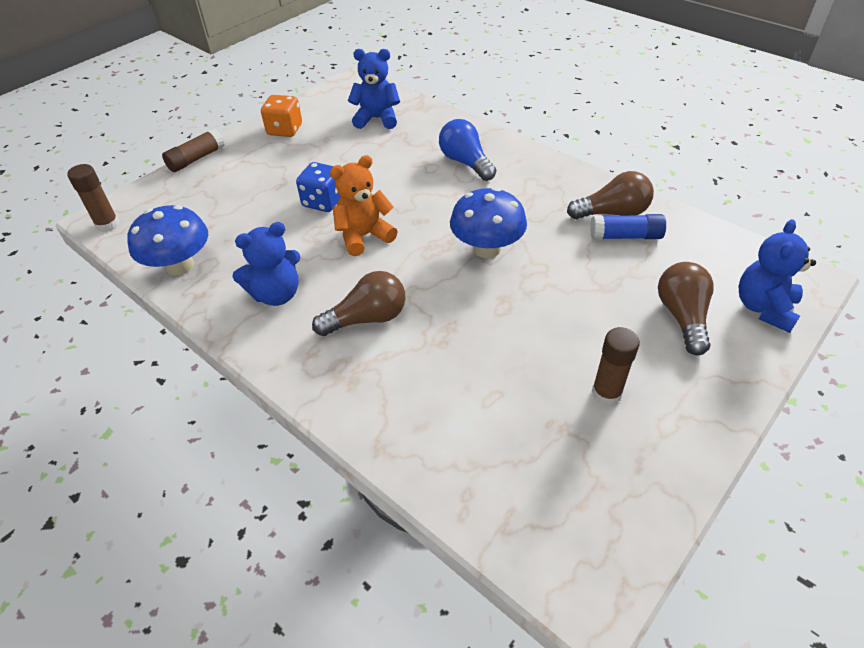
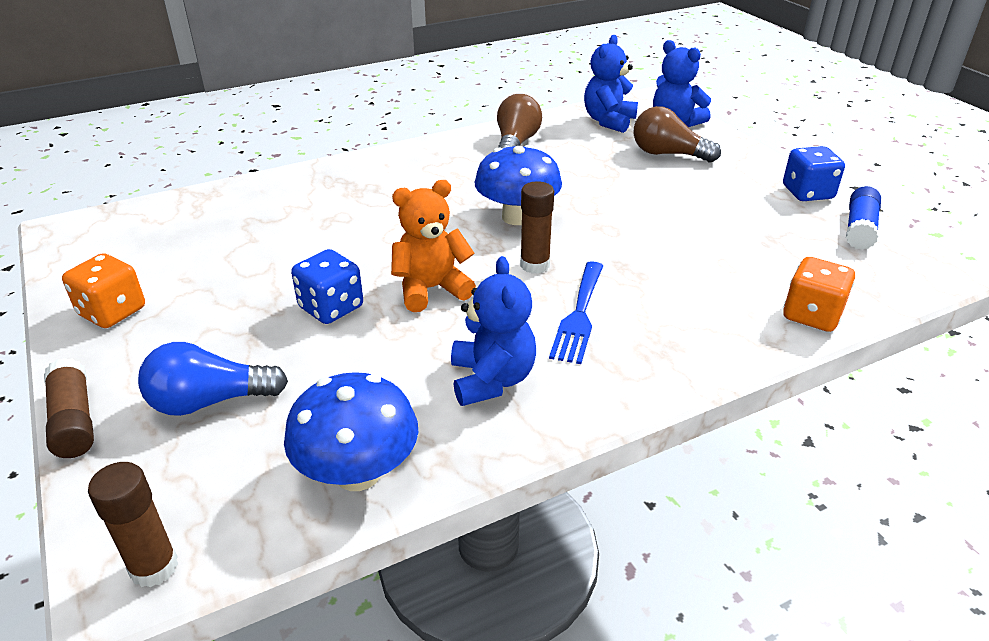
camera: 70 degrees left, 10 degrees down
brown light bulb [312,271,405,336] -> blue fork [549,261,603,364]
orange teddy bear [330,155,398,256] -> orange teddy bear turned 75 degrees clockwise [391,180,476,312]
blue teddy bear [348,49,400,129] -> blue teddy bear moved to [584,35,638,133]
blue light bulb [439,119,496,181] -> blue light bulb moved to [138,342,288,416]
blue glue stick [590,214,666,240] -> blue glue stick moved to [846,186,881,250]
brown glue stick [592,327,640,406] -> brown glue stick moved to [520,181,554,274]
none -> blue dice [783,146,845,201]
none -> orange dice [783,257,855,332]

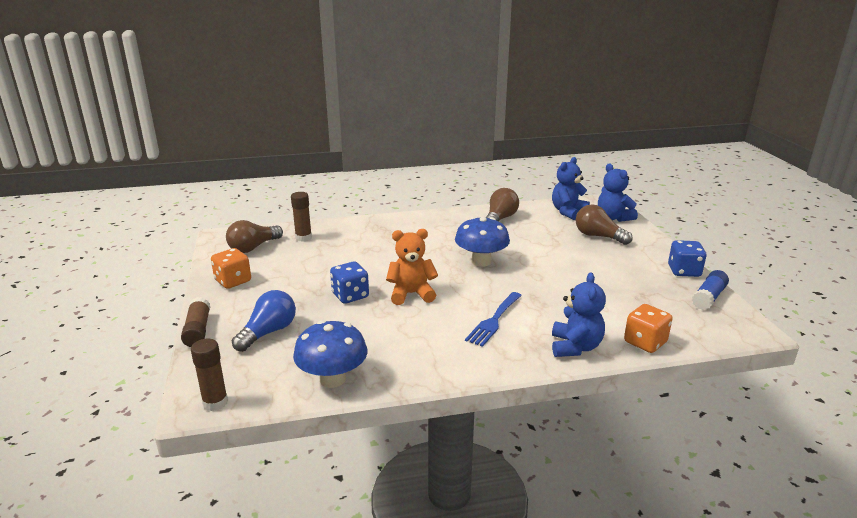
camera: 15 degrees right, 10 degrees down
blue light bulb [138,342,288,416] -> blue light bulb turned 120 degrees clockwise [232,290,296,352]
blue teddy bear [451,256,536,406] -> blue teddy bear moved to [552,272,606,357]
brown glue stick [520,181,554,274] -> brown glue stick moved to [291,192,312,242]
none -> brown light bulb [226,220,283,253]

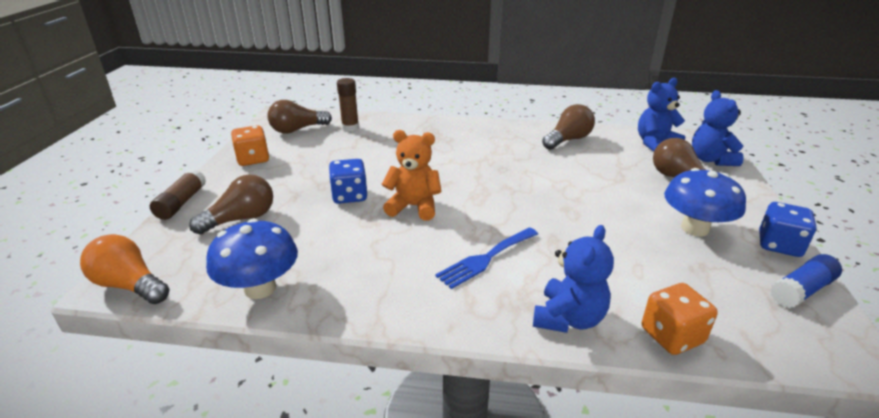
camera: 20 degrees right, 5 degrees up
brown glue stick [191,339,228,411] -> orange light bulb [80,234,169,304]
blue light bulb [232,290,296,352] -> brown light bulb [189,174,273,235]
blue mushroom [455,217,510,267] -> blue mushroom moved to [664,168,746,237]

